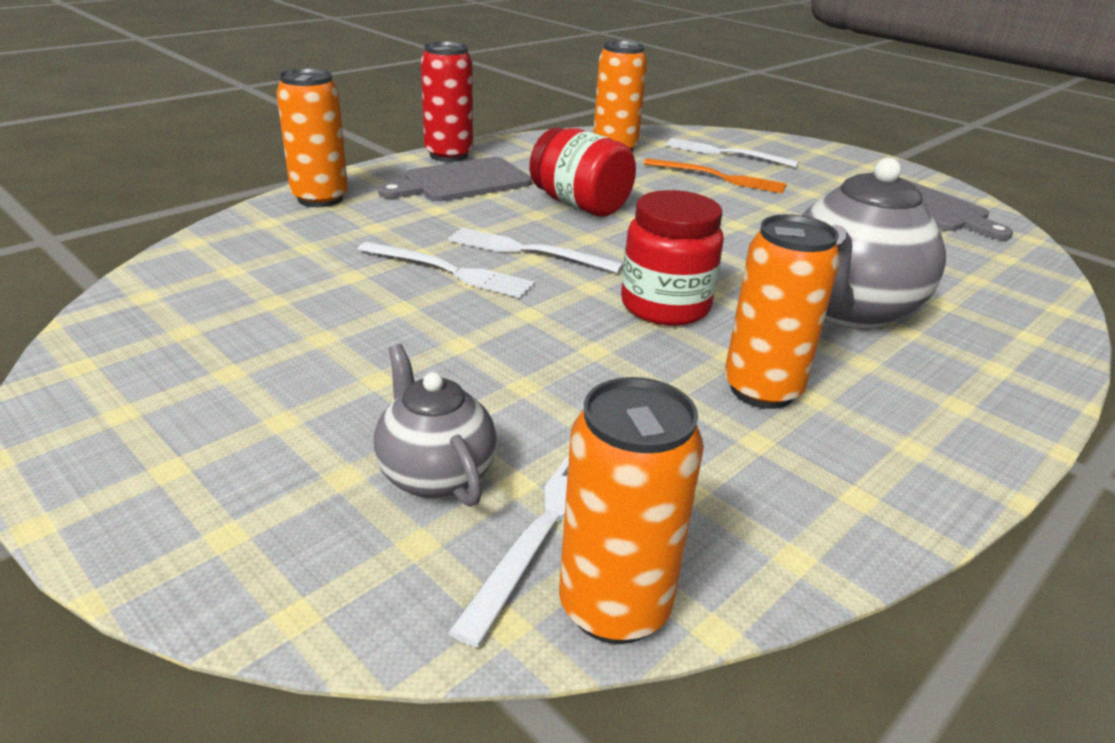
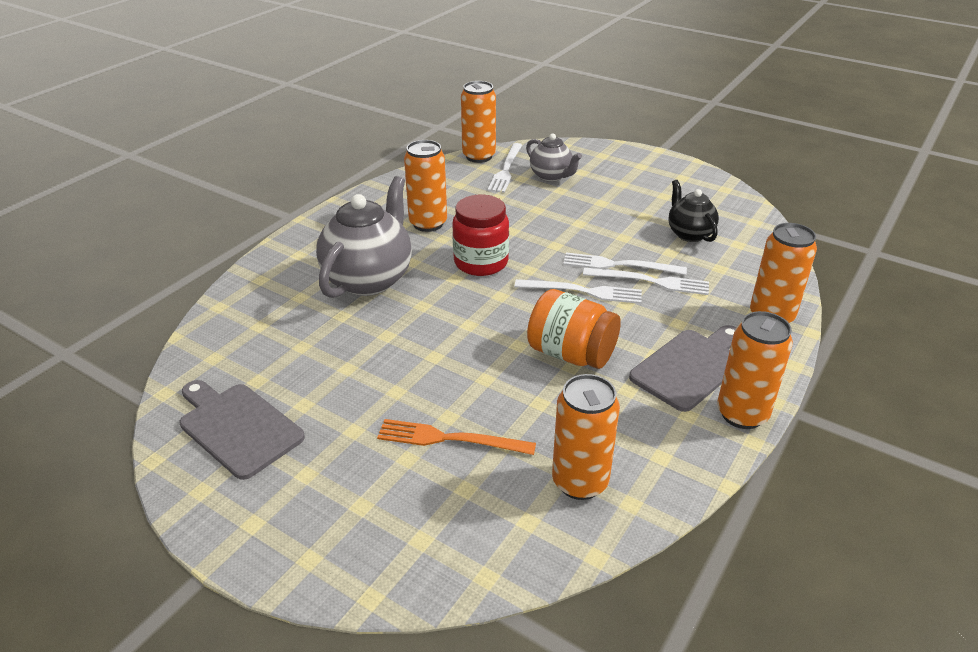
camera: 170 degrees right, 5 degrees up
red can [421,41,473,162] -> orange can [717,311,793,429]
red jar [530,127,636,217] -> orange jar [527,289,621,369]
white fork [665,138,799,167] -> white fork moved to [583,268,709,295]
none -> black teapot [668,180,719,242]

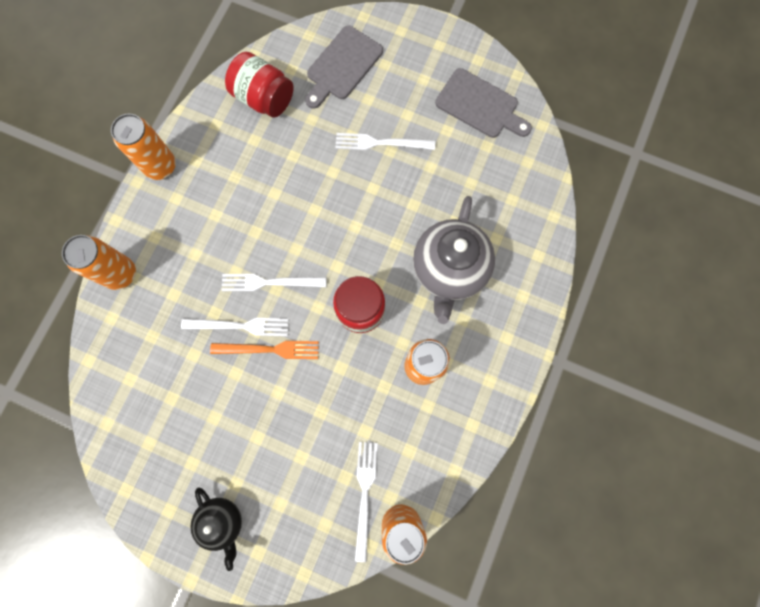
camera: 170 degrees right, 40 degrees up
orange fork [377,419,536,455] -> orange fork moved to [210,341,319,359]
grey teapot [526,133,582,182] -> none
orange jar [527,289,621,369] -> none
orange can [552,374,620,500] -> red jar [225,52,293,118]
white fork [583,268,709,295] -> white fork moved to [335,133,435,150]
grey cutting board [629,325,737,412] -> grey cutting board moved to [305,26,383,109]
black teapot [668,180,719,242] -> black teapot moved to [190,488,242,571]

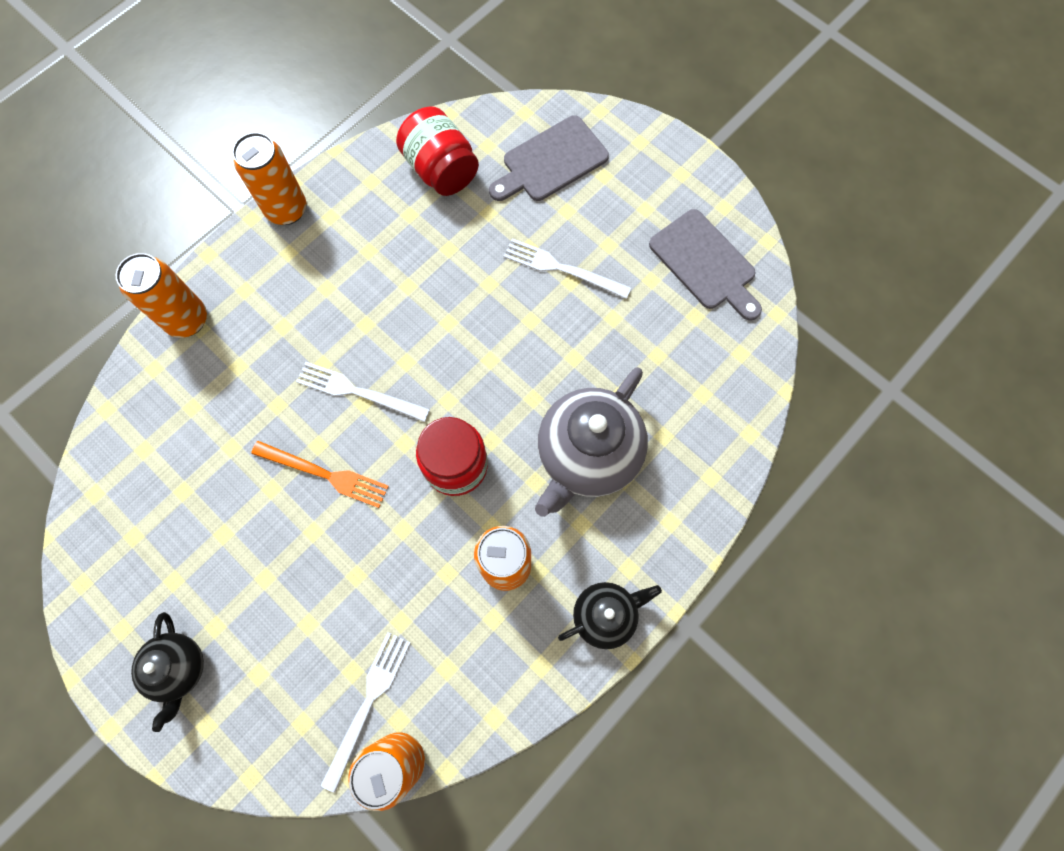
camera: 20 degrees right, 5 degrees down
white fork [181,318,289,337] -> none
none -> black teapot [558,582,662,649]

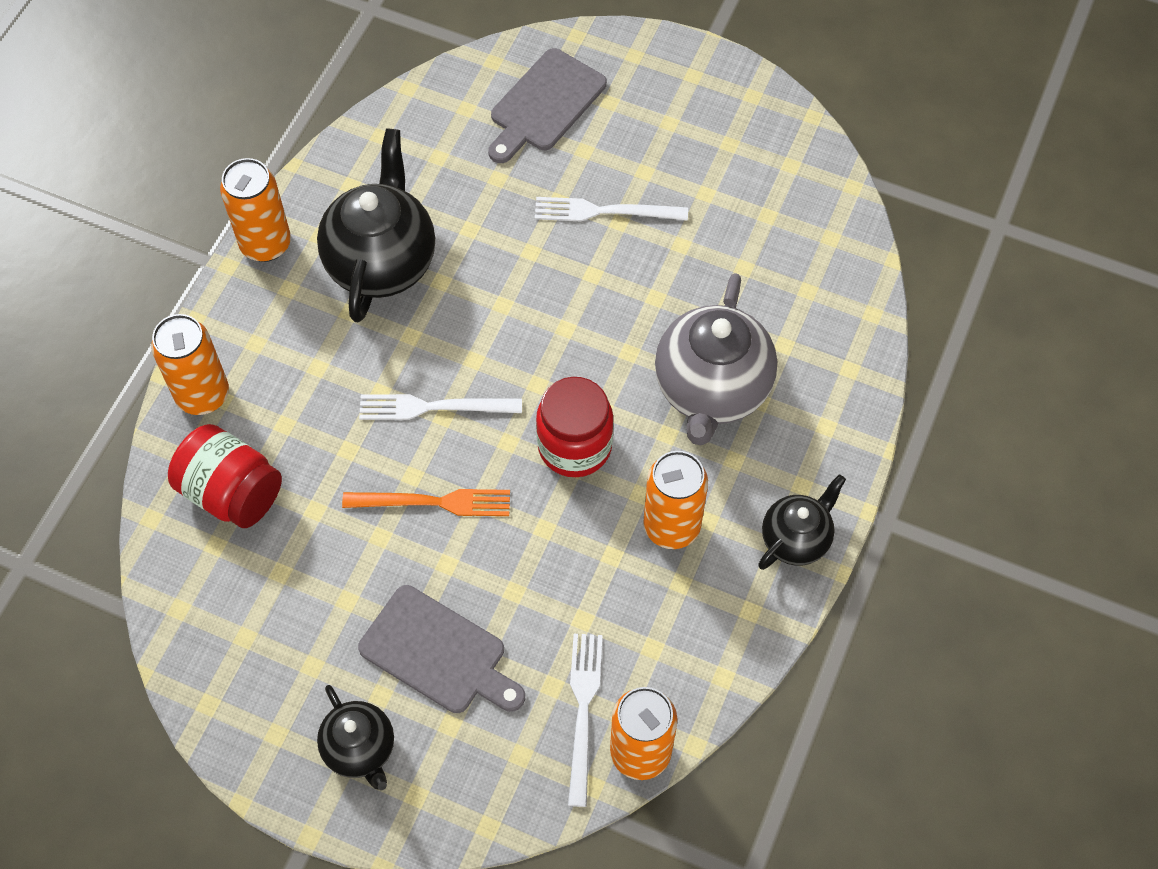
camera: 20 degrees left, 10 degrees down
red jar [396,106,479,196] -> red jar moved to [168,424,282,528]
grey cutting board [649,209,762,321] -> grey cutting board moved to [358,585,525,713]
none -> black teapot [317,128,435,322]

